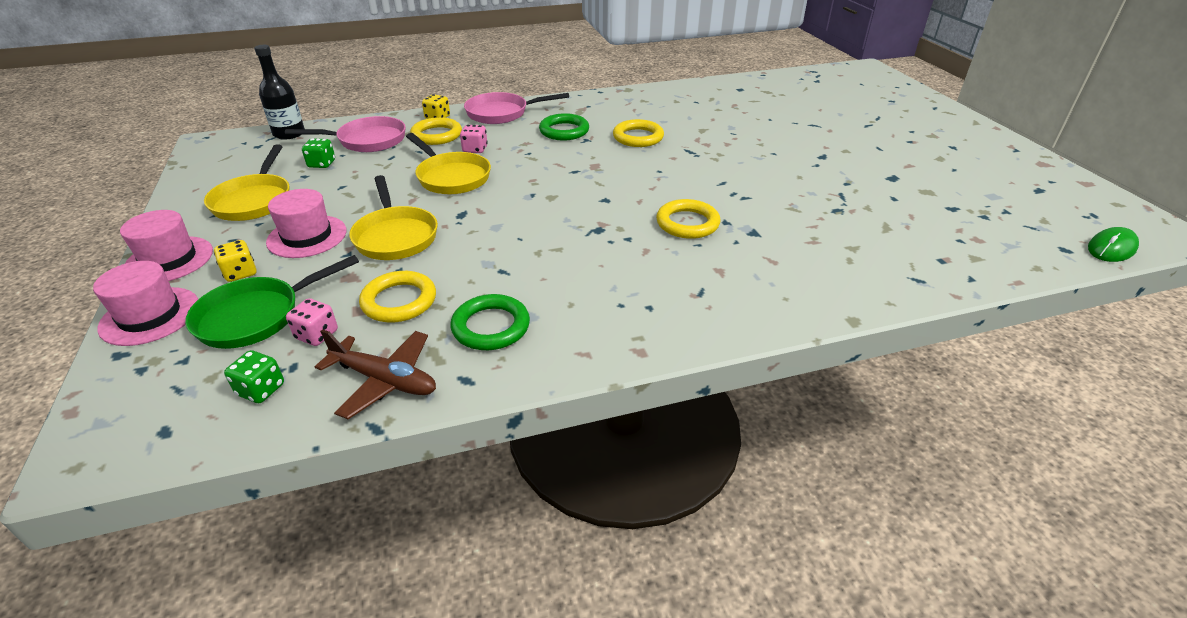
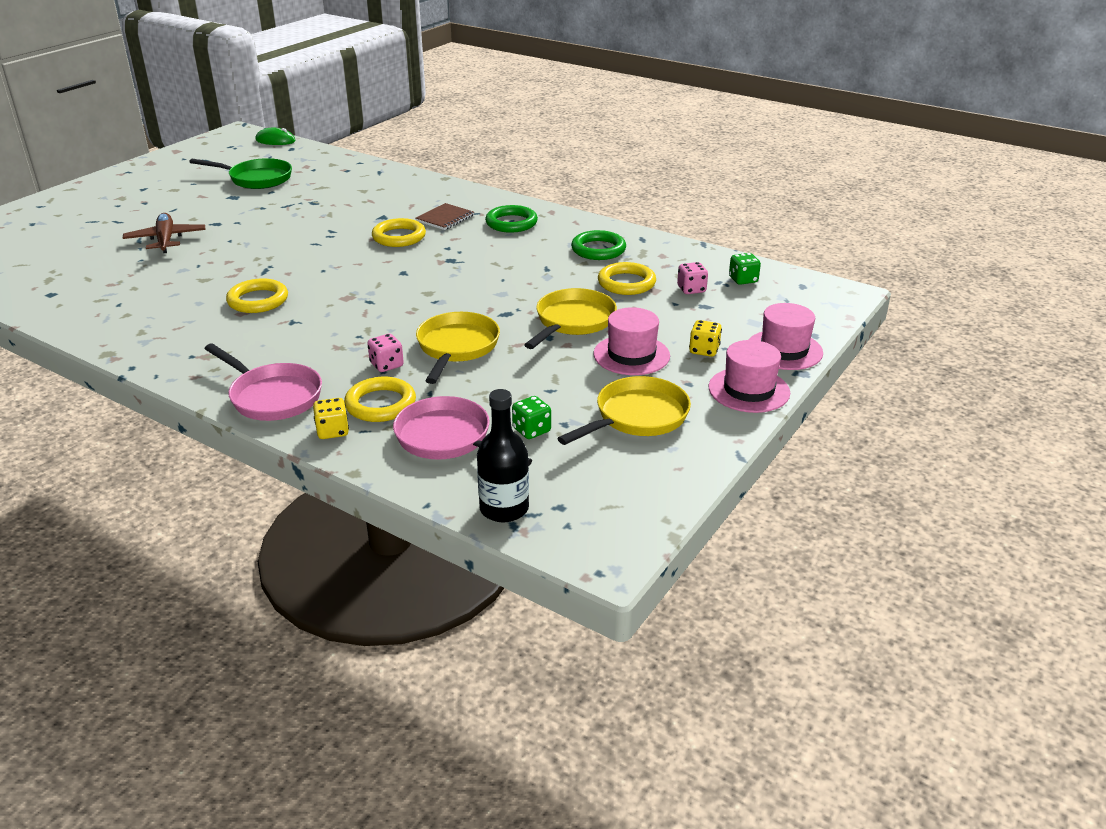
camera: 130 degrees left, 5 degrees down
green pan [185,255,359,349] -> green pan moved to [190,158,292,189]
brown plane [315,329,436,419] -> brown plane moved to [123,213,205,253]
green ring [539,113,589,140] -> green ring moved to [485,205,538,233]
none -> brown notebook [416,203,474,230]

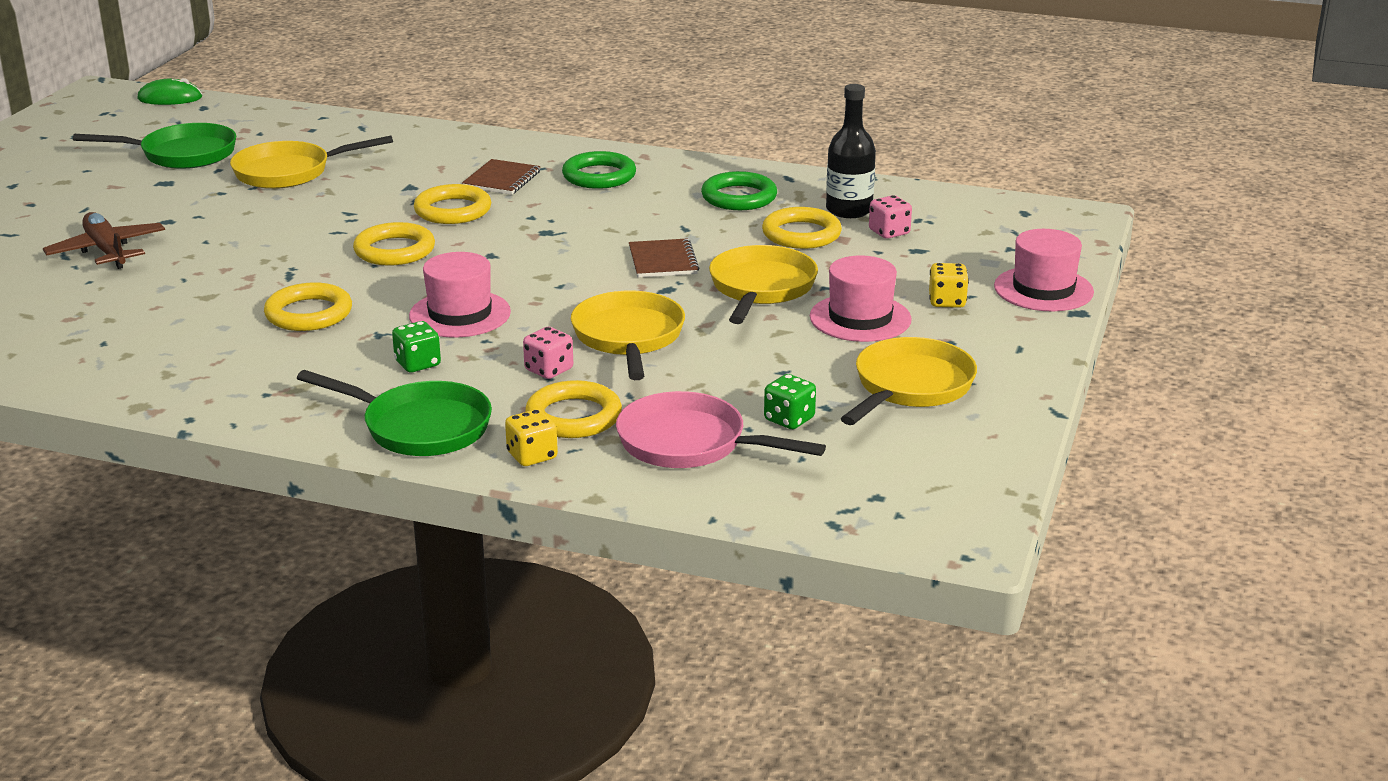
camera: 15 degrees left, 5 degrees down
pink pan [204,343,322,421] -> green pan [297,370,492,456]
black bottle [477,389,529,522] -> black bottle moved to [826,84,876,218]
pink hat [709,340,790,413] -> pink hat moved to [409,252,511,337]
green dice [729,253,761,285] -> green dice moved to [392,321,441,372]
none -> yellow pan [230,135,393,189]
none -> yellow ring [353,222,435,266]
none -> brown notebook [629,238,699,278]

